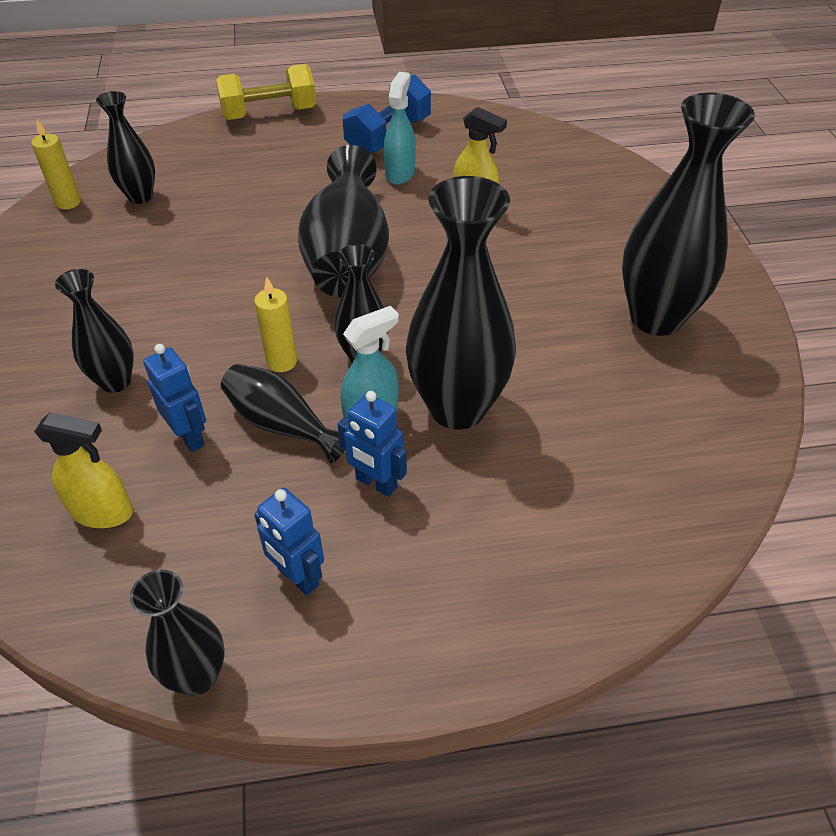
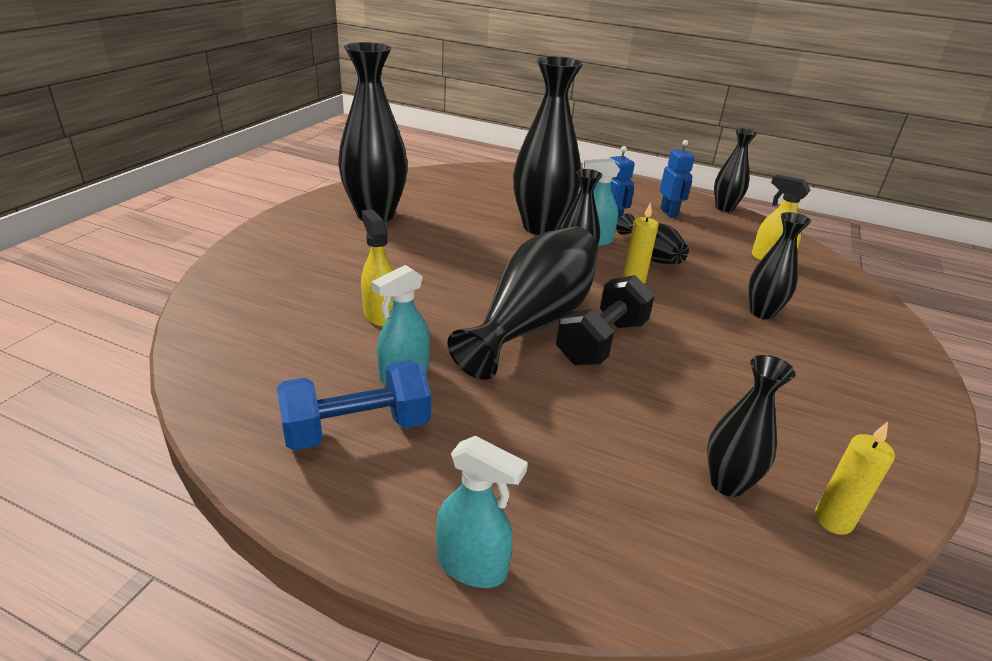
camera: 150 degrees left, 15 degrees down
blue robot [143,344,206,452] -> none
yellow dumbbell [216,64,316,120] -> turquoise spray bottle [436,436,528,588]
none -> black dumbbell [556,275,655,365]

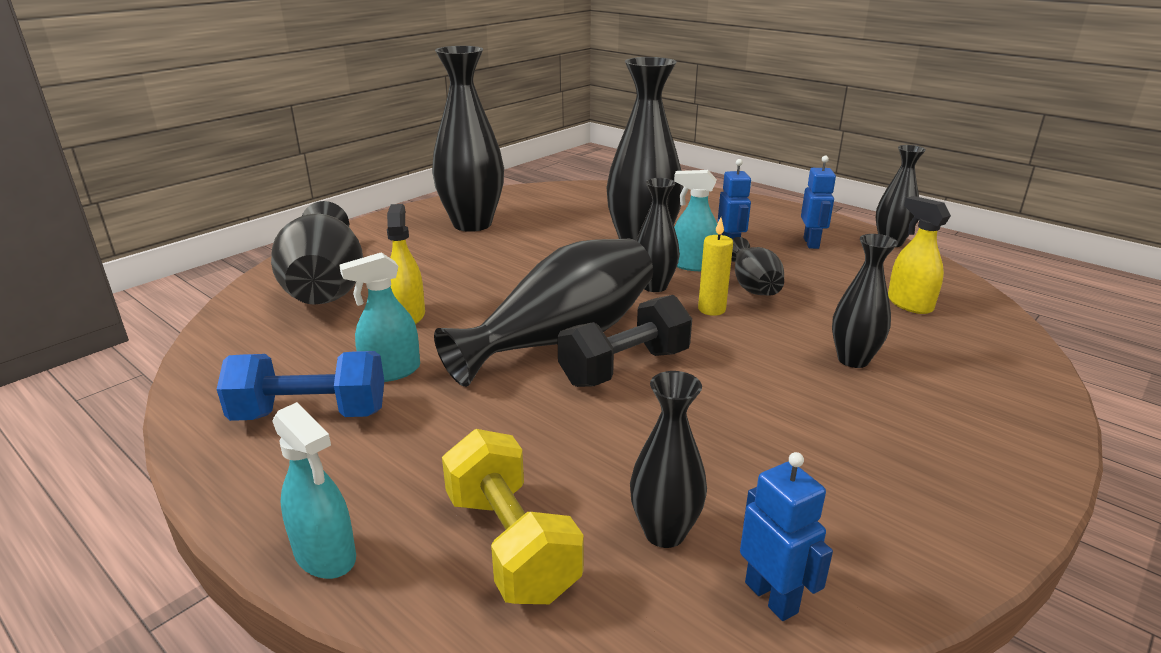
camera: 20 degrees right, 5 degrees down
yellow candle [815,422,895,535] -> blue robot [740,452,833,621]
none -> black vase [271,201,363,305]
none -> yellow dumbbell [442,429,584,604]

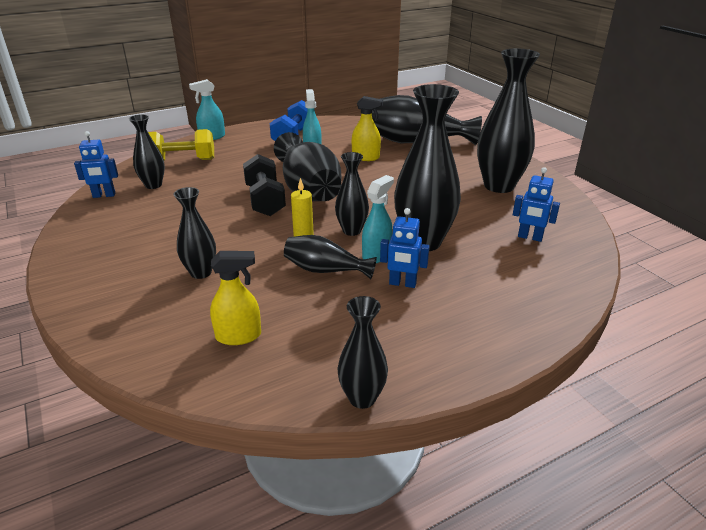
camera: 110 degrees right, 5 degrees up
blue robot [801,156,836,249] -> blue robot moved to [513,167,560,242]

